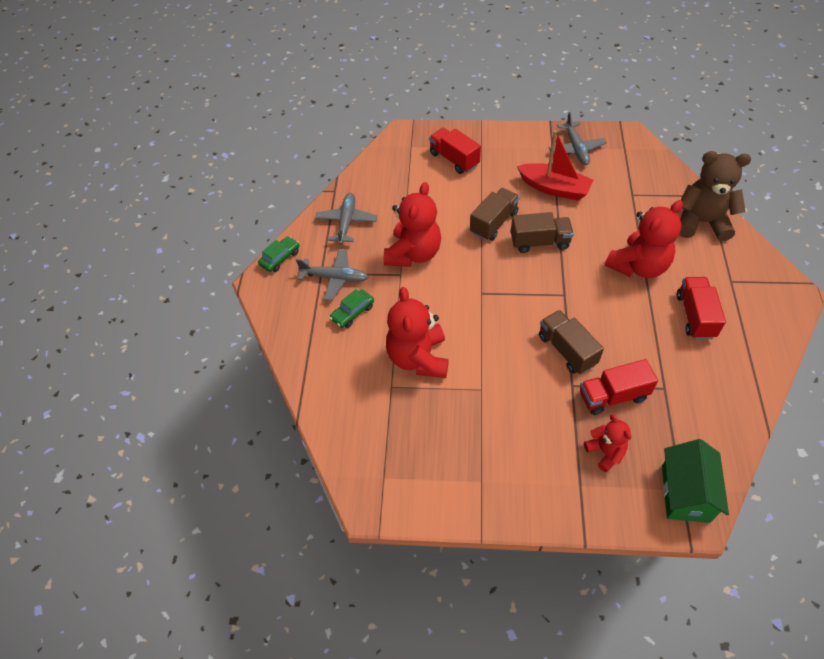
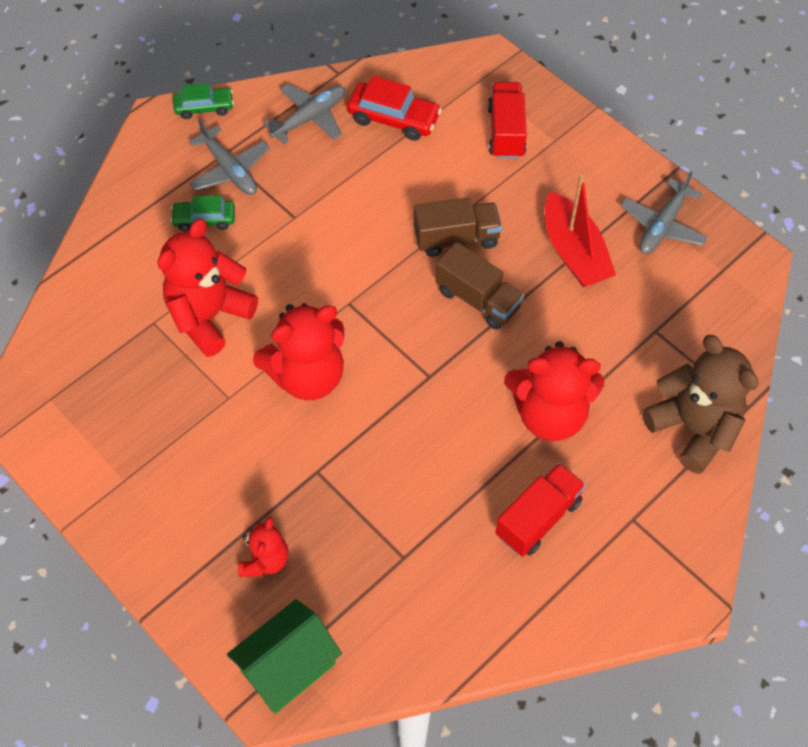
camera: 40 degrees right, 5 degrees up
red teddy bear [384,182,441,267] -> red teddy bear moved to [253,303,344,400]
brown truck [539,310,604,374] -> none
red truck [580,359,658,415] -> none
none -> red car [347,76,442,141]

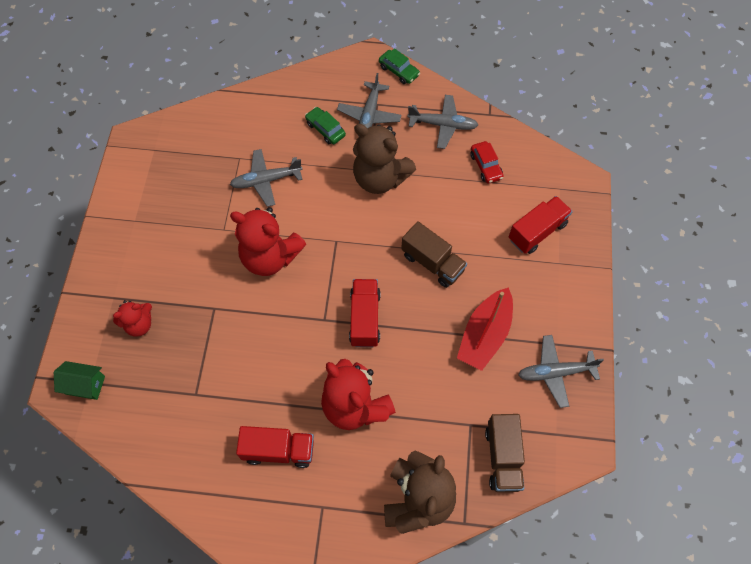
camera: 50 degrees right, 5 degrees up
red teddy bear [157,219,258,357] -> grey plane [230,149,303,207]
green house [227,599,342,713] -> green house [54,361,105,400], size x0.64
red car [347,76,442,141] -> red car [470,141,504,183], size x0.66
brown truck [435,242,524,330] -> brown truck moved to [485,414,525,492]
none -> red truck [349,279,381,347]
none -> brown teddy bear [353,124,416,194]

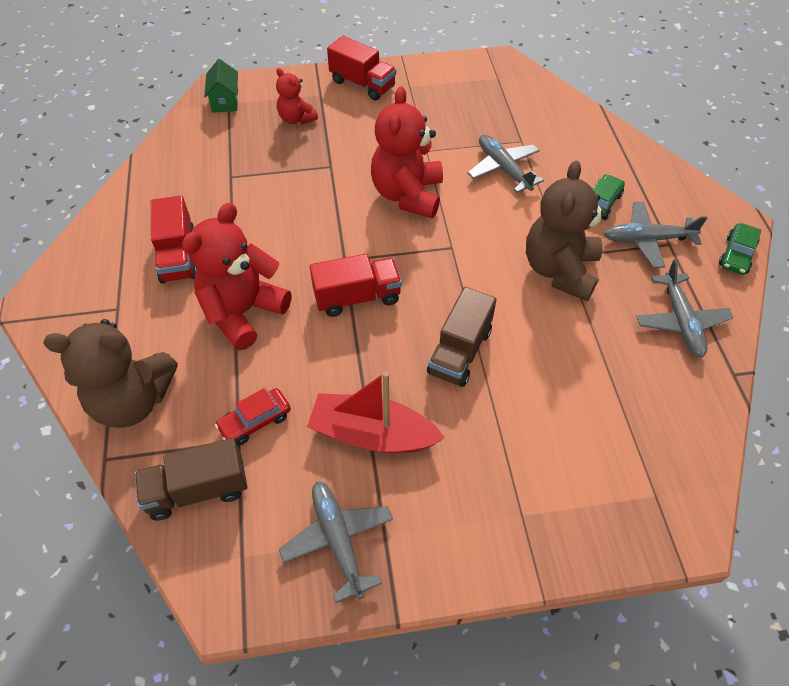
camera: 75 degrees right, 10 degrees down
red car [470,141,504,183] -> red car moved to [215,388,291,446]
red truck [509,196,573,254] -> red truck moved to [327,36,396,100]

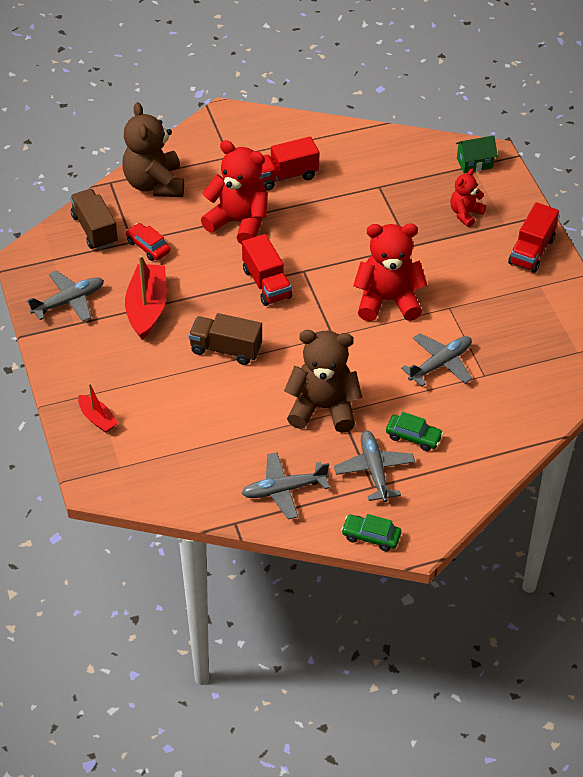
camera: 80 degrees right, 5 degrees down
none -> red boat [78,383,118,433]

